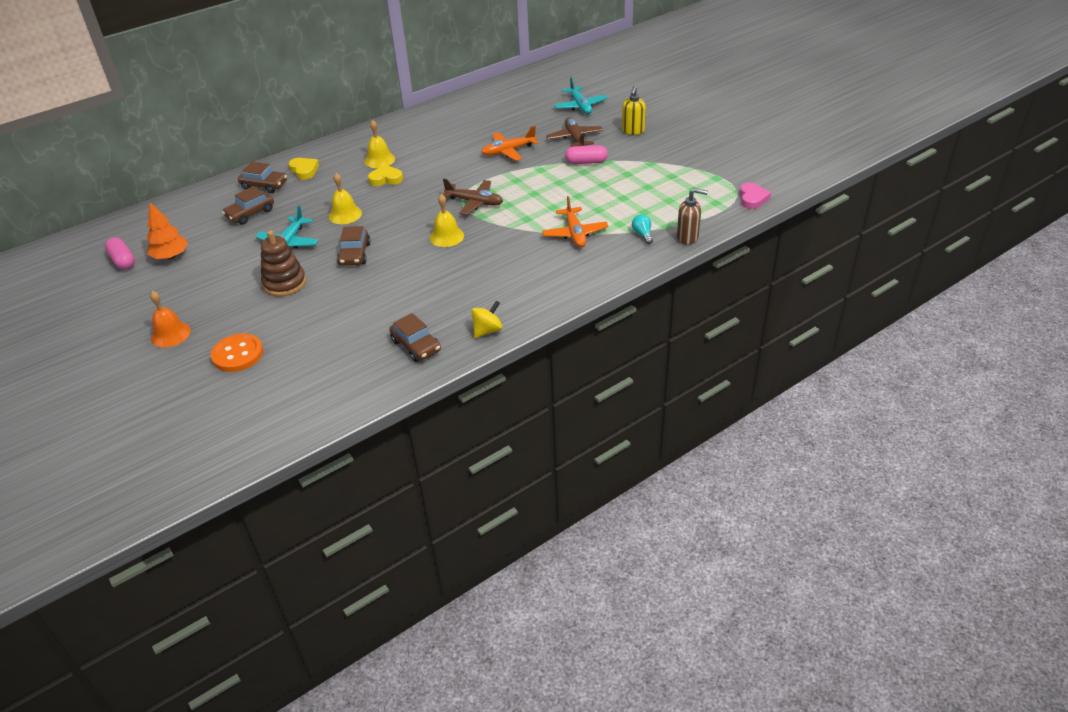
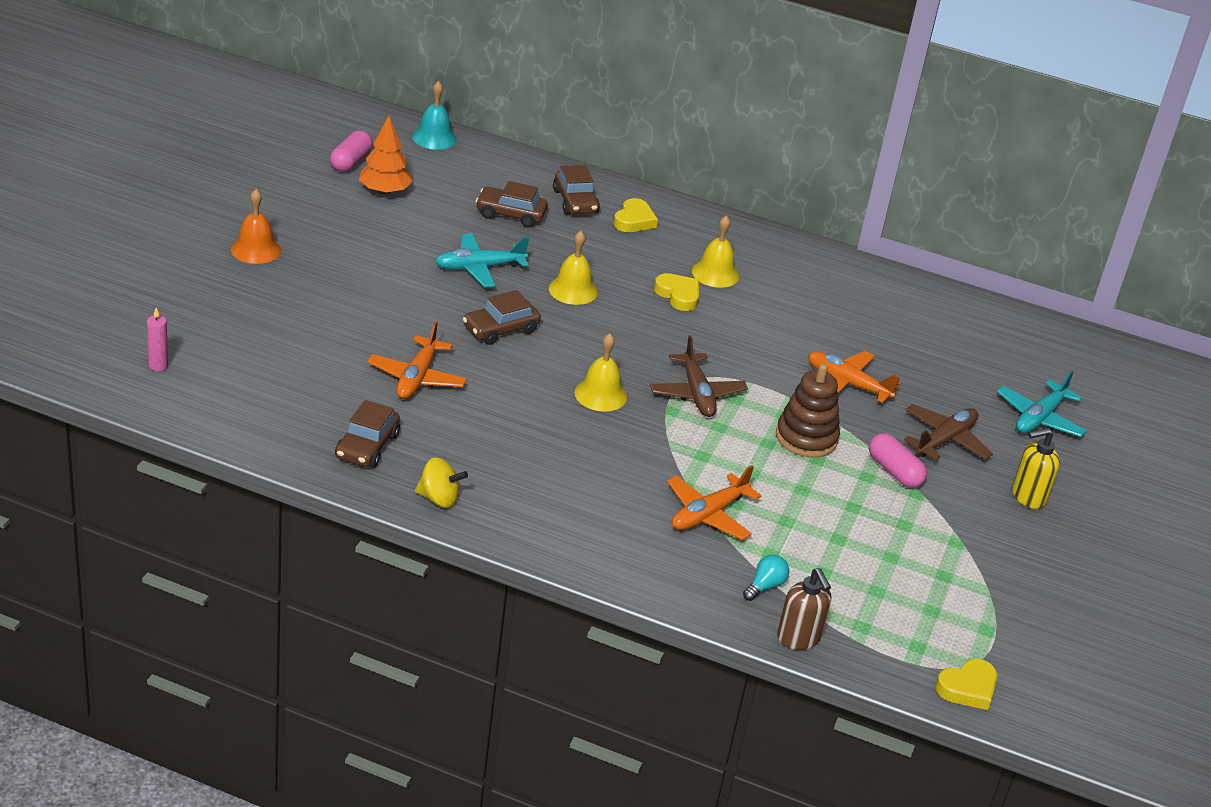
camera: 50 degrees right, 5 degrees down
orange button [211,333,263,372] -> none
brown stacking toy [261,231,306,297] -> brown stacking toy moved to [776,363,840,458]
pink heart [739,183,771,209] -> yellow heart [935,659,997,710]
none -> pink candle [147,307,168,371]
none -> orange plane [367,321,467,399]
none -> turquoise bell [412,81,457,150]

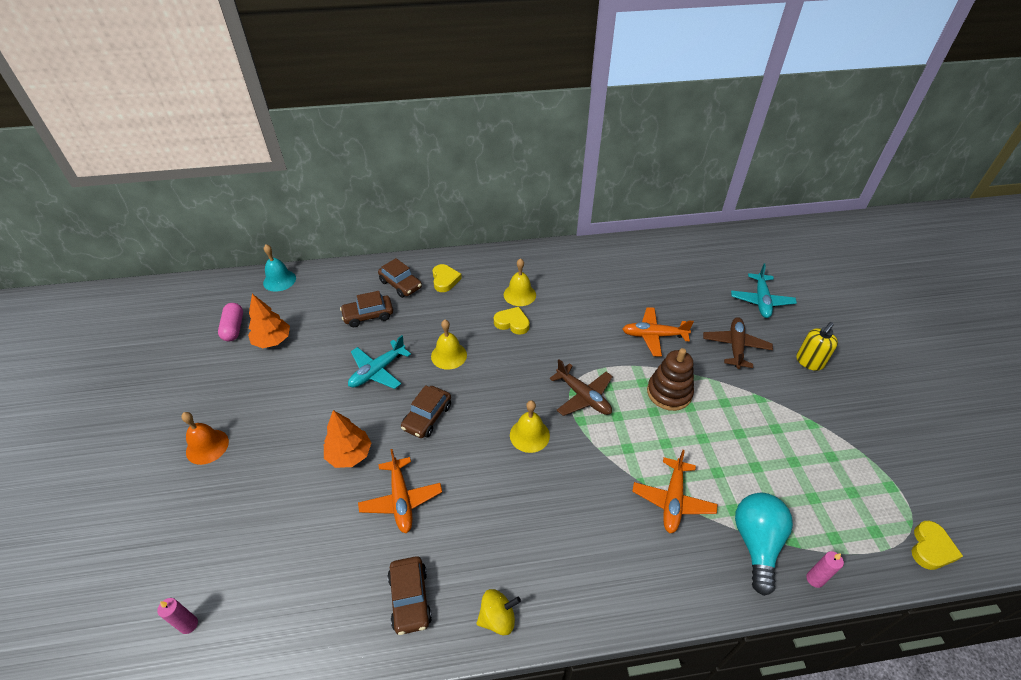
camera: 25 degrees left, 10 degrees up
turquoise light bulb [743,555,789,601] -> turquoise light bulb [735,493,793,596], size x2.06
brown soap dispenser [777,568,831,650] -> pink candle [806,551,844,588]
pink capsule [869,433,927,488] -> none
none -> orange tree [324,410,371,468]

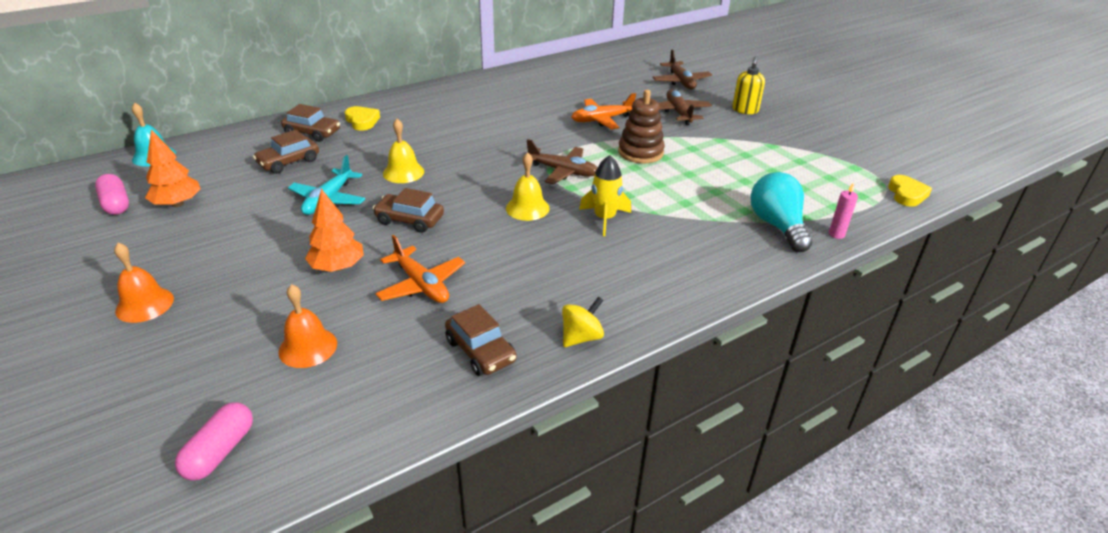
camera: 25 degrees left, 10 degrees down
pink candle [157,598,198,634] -> pink capsule [175,402,253,480]
brown car [401,385,451,438] -> brown car turned 105 degrees clockwise [373,188,444,233]
yellow heart [494,307,530,335] -> none
yellow bell [504,258,536,306] -> none
orange plane [632,450,718,533] -> none
turquoise plane [731,264,797,318] -> brown plane [652,50,712,89]
none -> orange bell [278,284,337,368]
none -> yellow rocket [579,155,631,236]

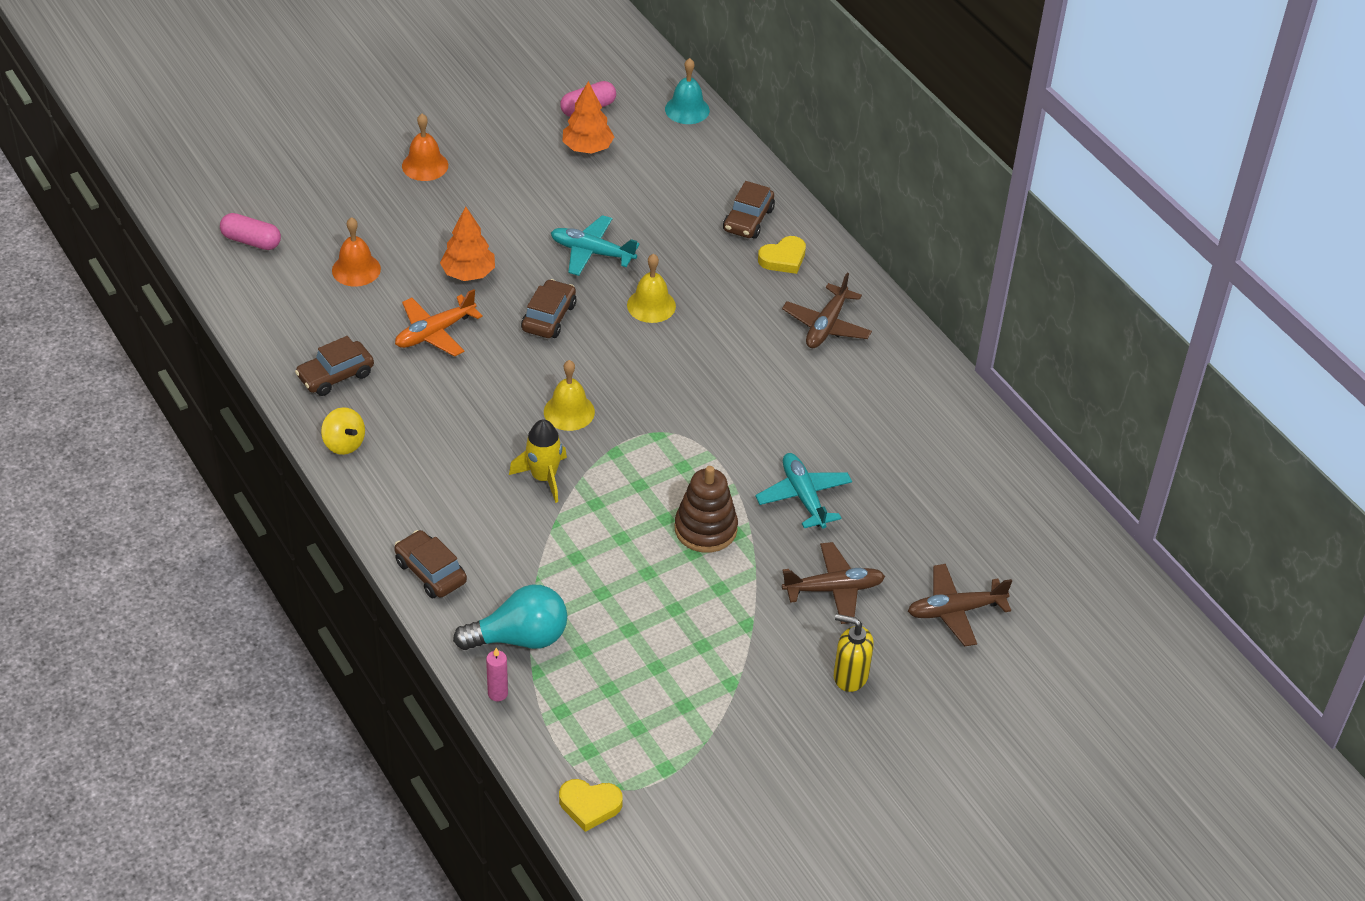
camera: 90 degrees right, 10 degrees up
brown car [253,130,319,174] -> brown car moved to [394,530,467,598]
brown plane [527,139,597,184] -> brown plane moved to [782,273,872,348]
orange plane [571,93,636,129] -> turquoise plane [755,453,852,529]

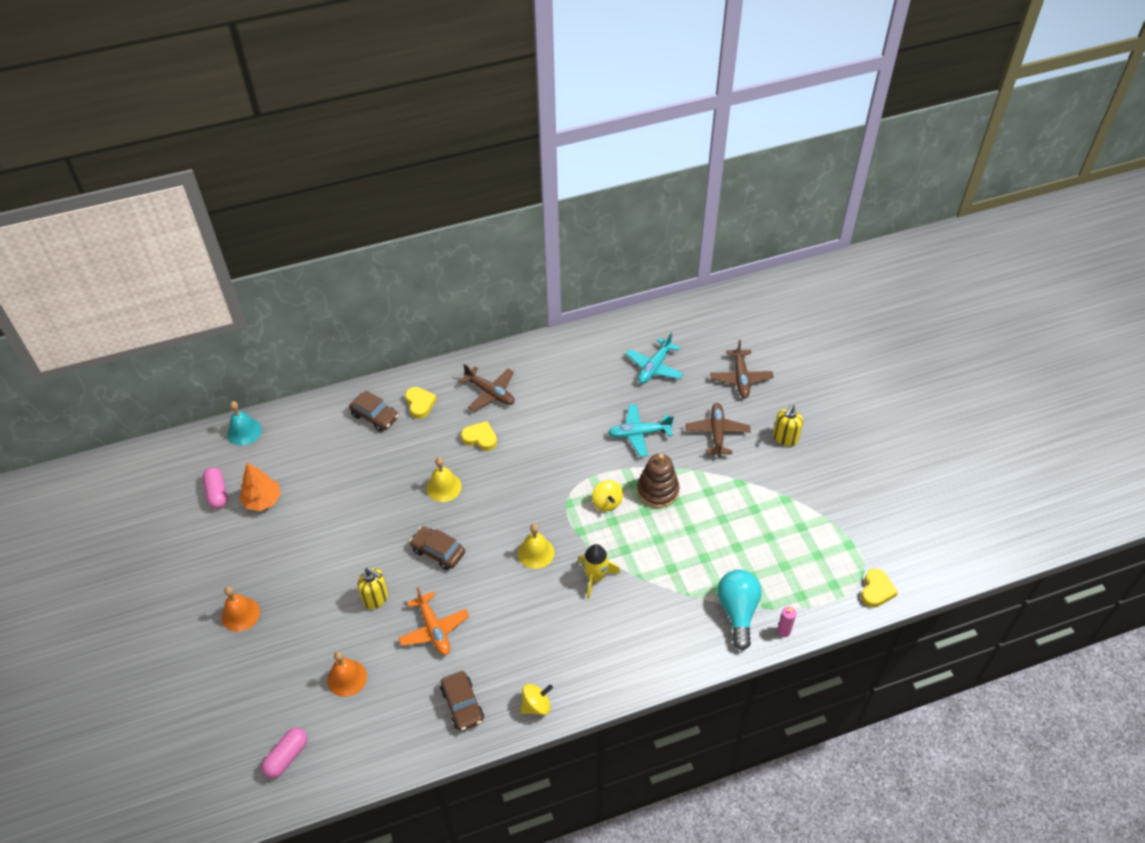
camera: 75 degrees left, 5 degrees up
brown car [394,530,467,598] -> none
orange tree [440,206,495,281] -> yellow soap dispenser [358,568,388,610]
turquoise plane [551,215,640,276] -> turquoise plane moved to [626,332,684,384]
none -> yellow heart [461,421,497,451]
none -> yellow spinning top [592,480,623,511]

